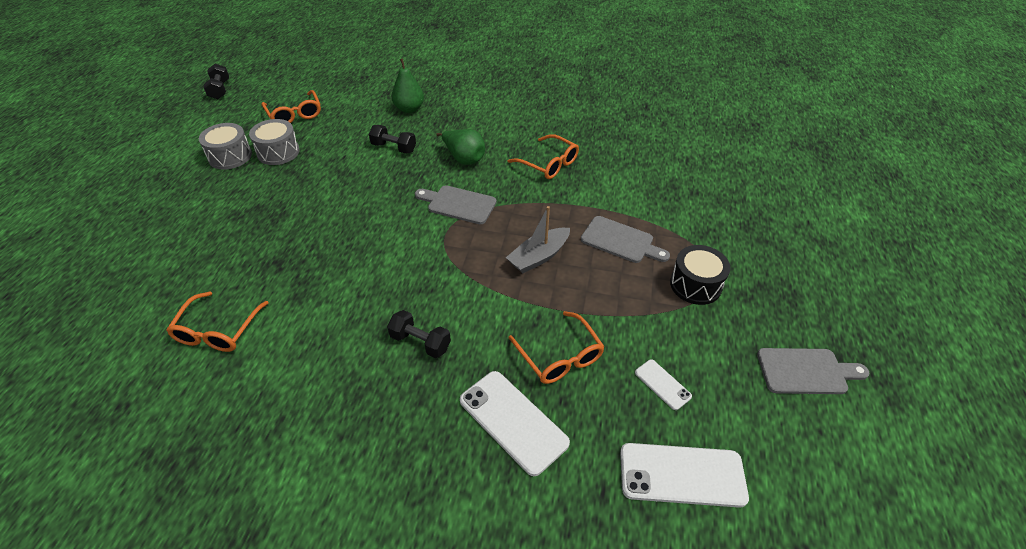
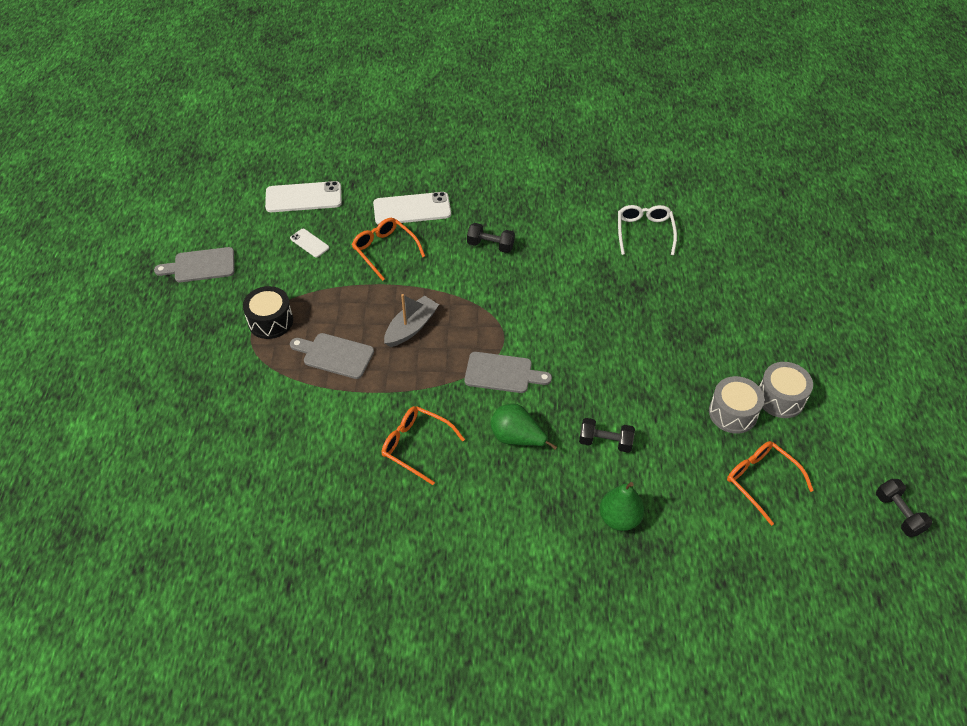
camera: 170 degrees right, 5 degrees up
orange glasses [166,291,269,352] -> white glasses [618,205,677,255]
white phone [460,371,570,476] -> white phone turned 45 degrees counterclockwise [373,192,451,225]

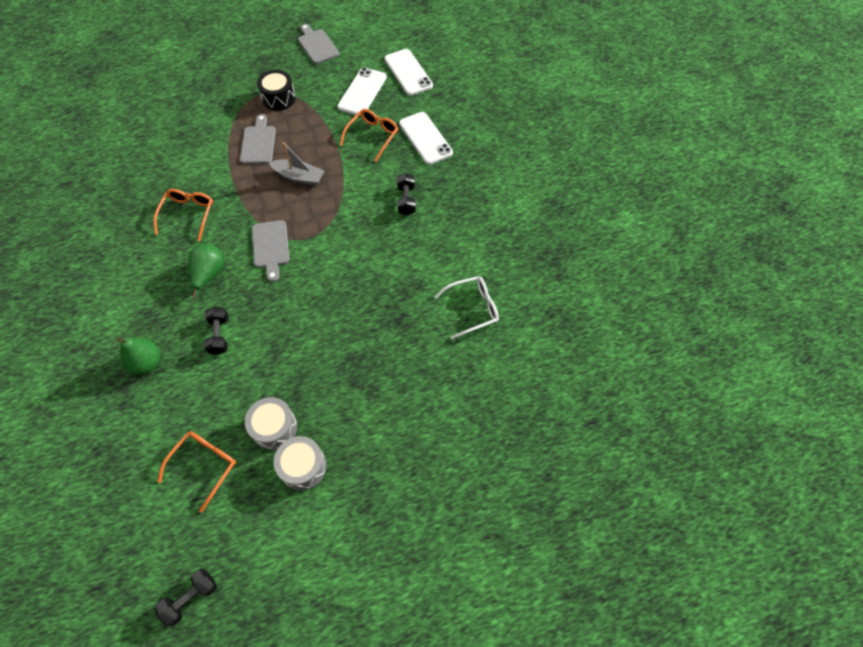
camera: 70 degrees right, 10 degrees up
white phone [290,229,329,257] -> white phone [337,67,387,116], size x1.92

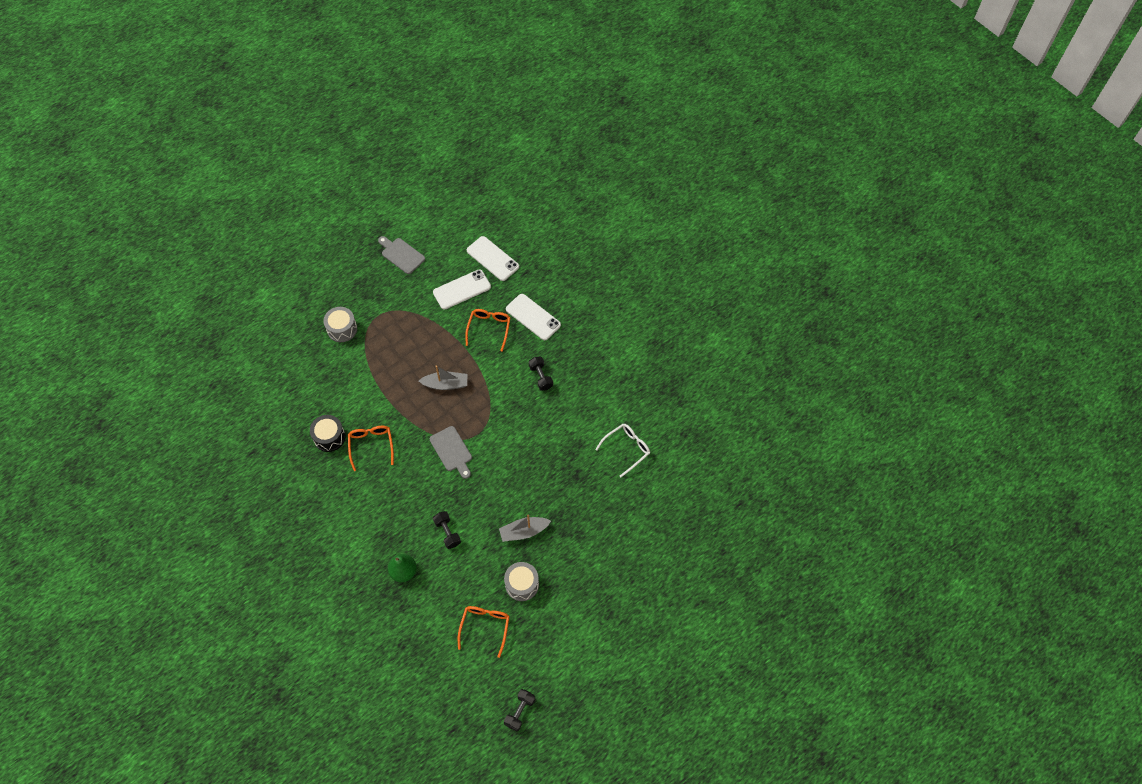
camera: 20 degrees left, 0 degrees up
green pear [188,244,224,298] -> none
grey cutting board [240,114,276,164] -> none
black drum [257,70,296,111] -> black drum moved to [310,415,346,452]
grey drum [274,436,327,490] -> grey drum moved to [323,307,357,342]
white phone [337,67,387,116] -> white phone turned 60 degrees clockwise [433,270,491,309]
none -> grey boat [499,515,551,542]

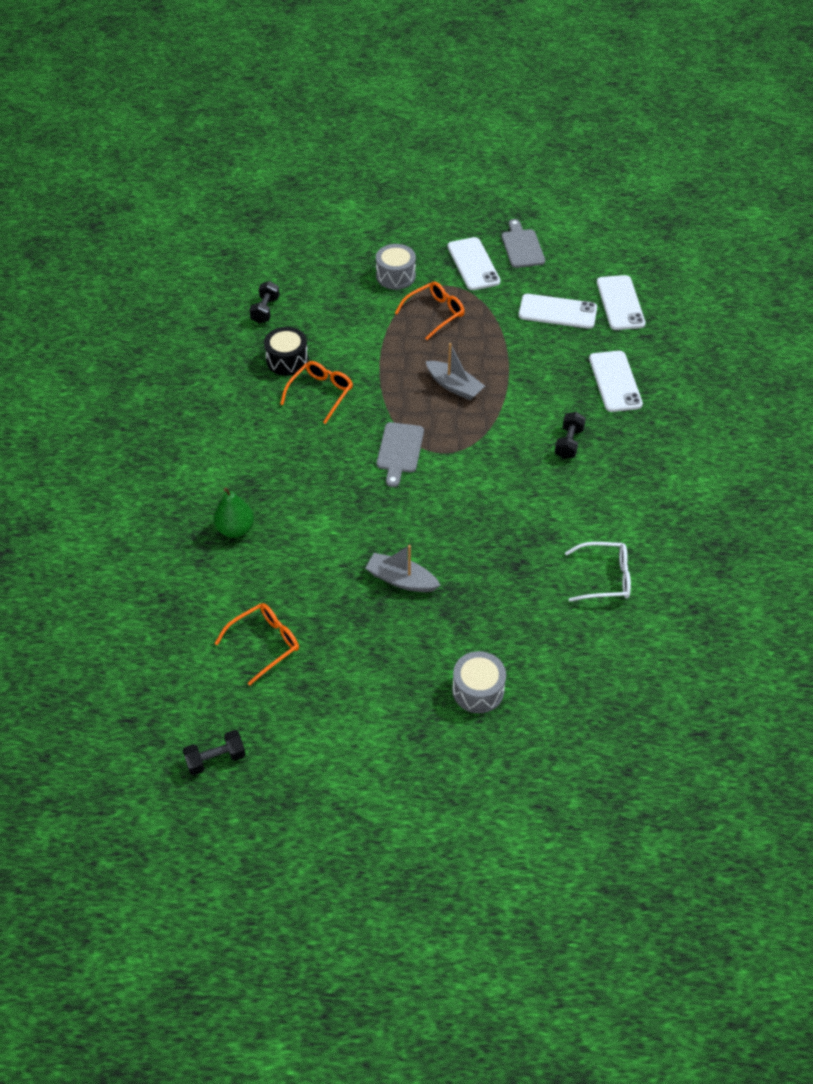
camera: 40 degrees right, 10 degrees down
black dumbbell [433,511,461,549] -> black dumbbell moved to [249,281,280,324]
orange glasses [465,309,510,352] -> orange glasses moved to [395,281,465,340]
grey drum [504,562,539,601] -> grey drum moved to [452,651,506,713]
none -> white phone [448,237,501,290]

